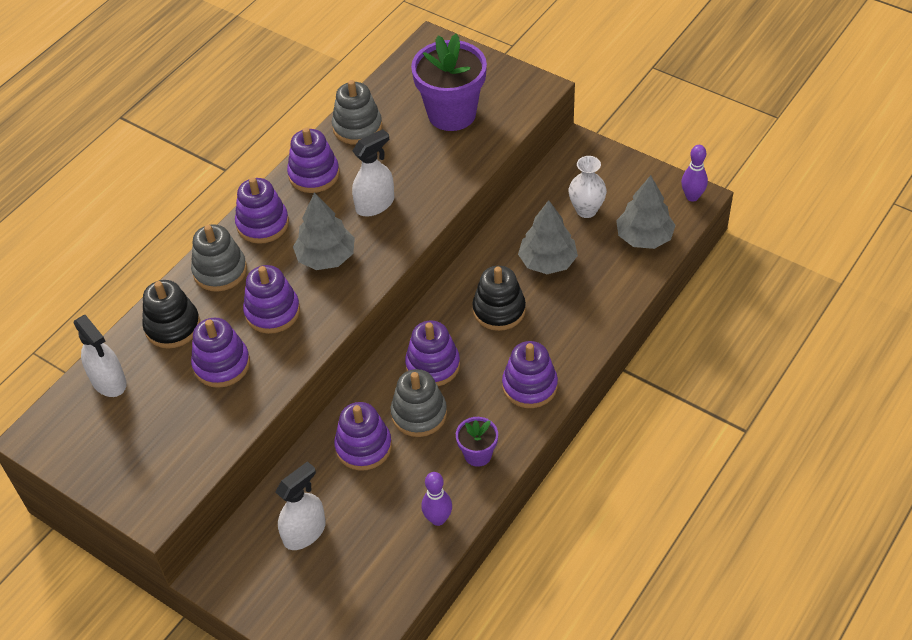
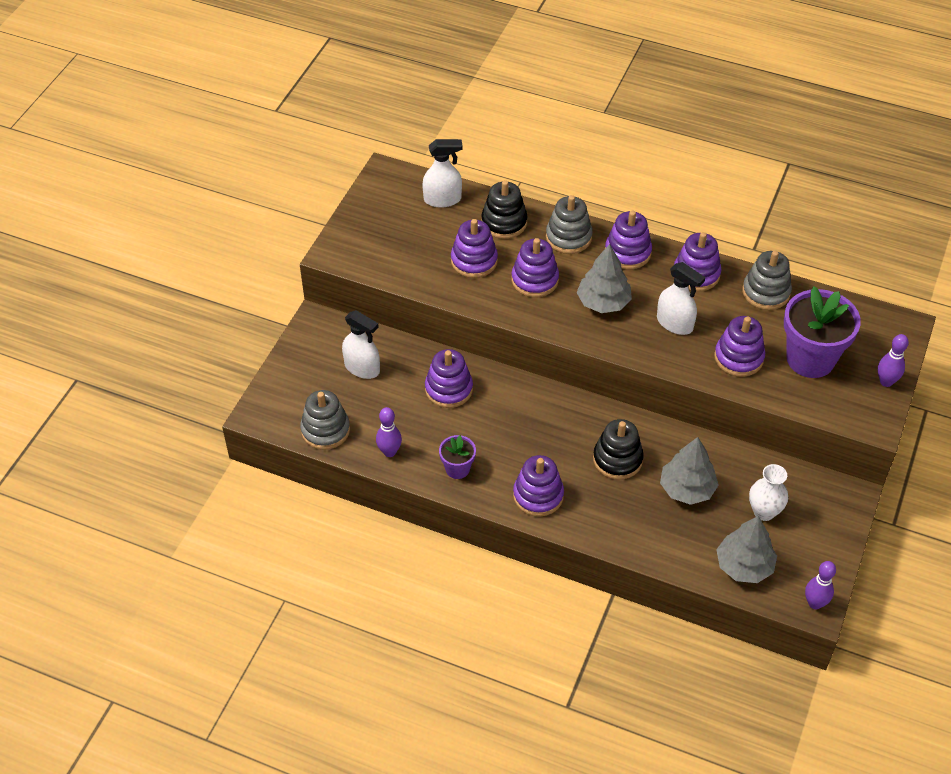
camera: 75 degrees right, 0 degrees up
white spray bottle [74,315,127,397] -> white spray bottle turned 135 degrees counterclockwise [422,139,462,208]
grey stacking toy [391,369,447,437] -> grey stacking toy moved to [300,390,350,450]
purple stacking toy [405,321,460,386] -> purple stacking toy moved to [714,316,765,377]
none -> purple bowling pin [878,334,909,387]

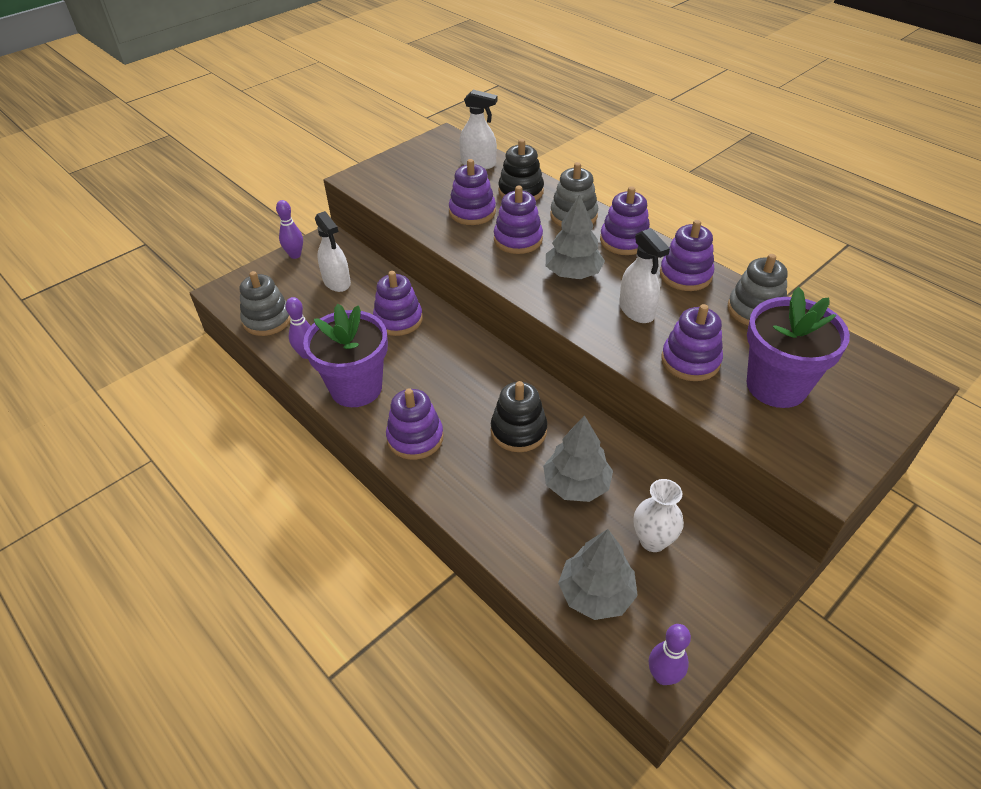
camera: 25 degrees right, 5 degrees down
purple flower pot [439,435,476,479] -> purple flower pot [303,304,388,407], size x2.00
purple bowling pin [878,334,909,387] -> purple bowling pin moved to [276,200,303,259]

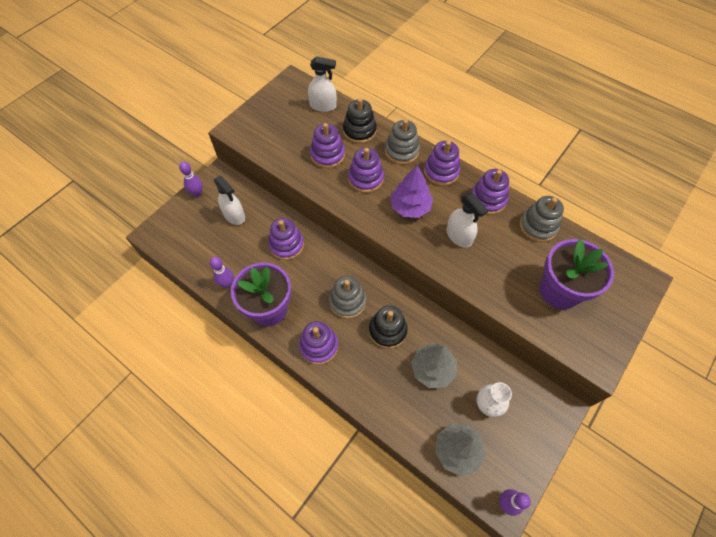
camera: 10 degrees left, 15 degrees up
grey stacking toy [240,271,291,336] -> grey stacking toy moved to [329,276,366,319]
grey tree [546,194,605,279] -> purple tree [390,165,433,218]
purple stacking toy [662,304,723,381] -> none

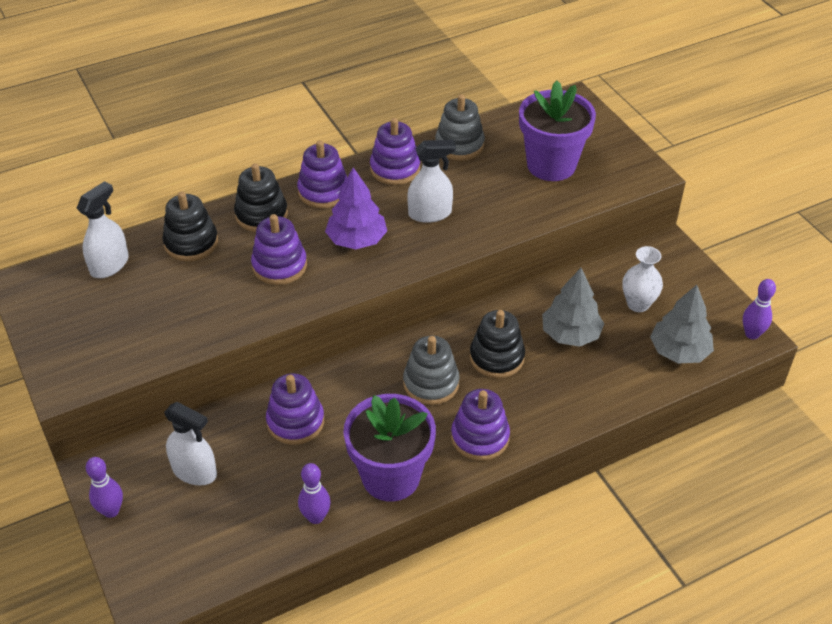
camera: 65 degrees left, 15 degrees down
white spray bottle [214,175,245,225] -> white spray bottle turned 45 degrees clockwise [164,402,217,485]
purple stacking toy [310,123,345,168] -> none
grey stacking toy [385,119,420,165] -> black stacking toy [234,163,288,232]

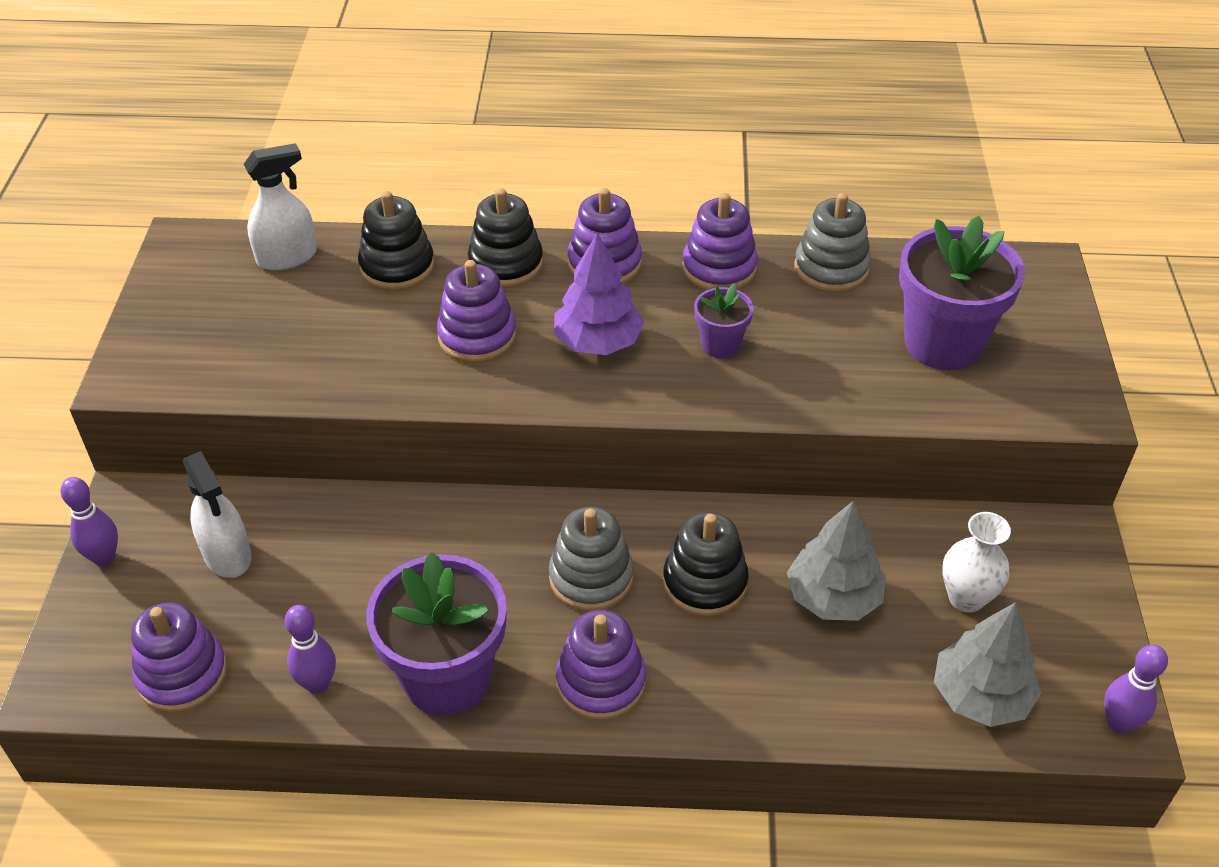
camera: 30 degrees right, 0 degrees up
purple stacking toy [266,373,324,445] -> purple stacking toy moved to [131,602,228,713]
white spray bottle [407,140,456,223] -> purple flower pot [694,284,754,358]

